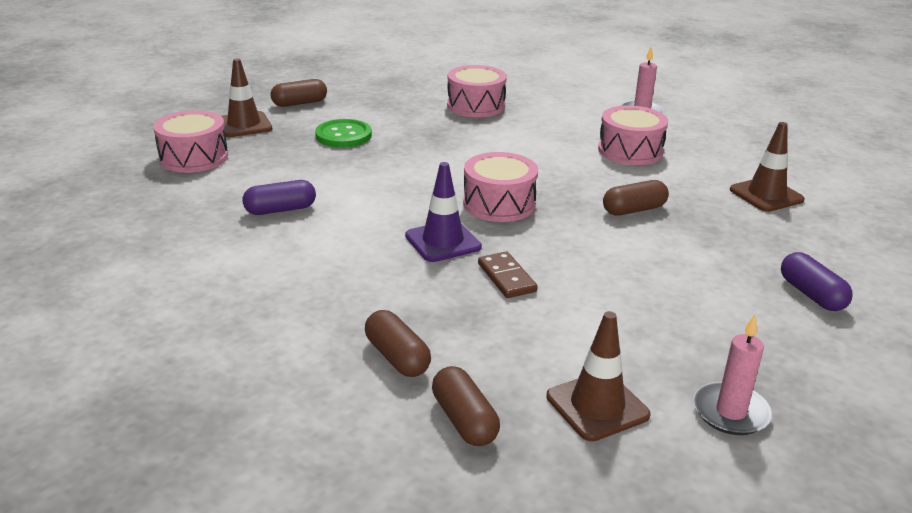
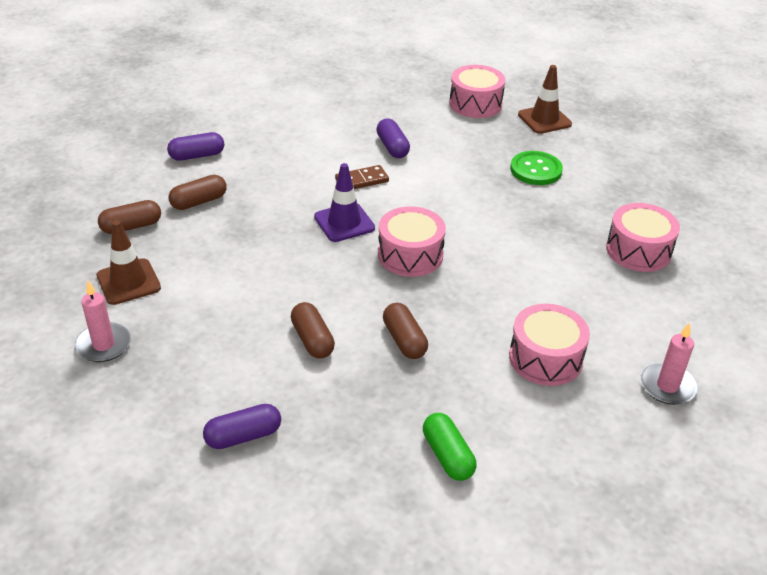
camera: 90 degrees right, 10 degrees up
brown capsule [270,79,327,107] -> brown capsule moved to [291,302,335,359]
brown domino [478,252,538,298] -> brown domino moved to [335,165,389,189]
brown traffic cone [730,122,805,212] -> green capsule [423,413,476,481]
none -> purple capsule [167,132,224,161]

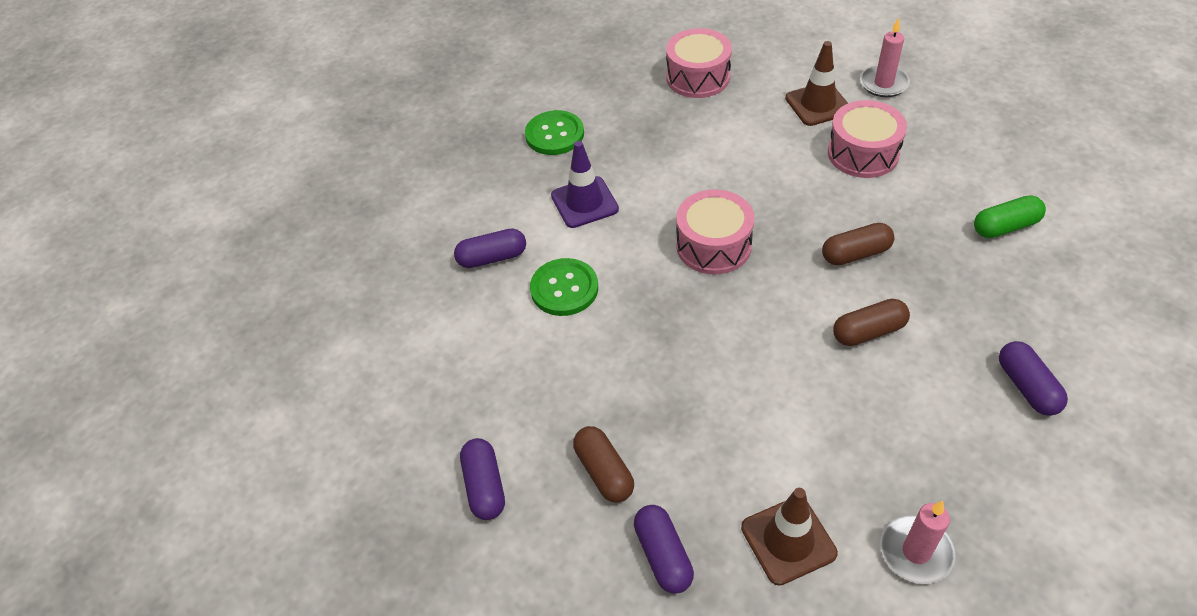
camera: 80 degrees left, 10 degrees up
brown capsule [98,200,161,234] -> purple capsule [634,505,694,594]
purple traffic cone [314,163,375,242] -> purple traffic cone moved to [551,141,619,228]
brown domino [335,165,389,189] -> green button [530,258,598,316]
pink drum [449,65,505,118] -> none
brown traffic cone [518,65,572,134] -> brown traffic cone moved to [785,41,848,126]

